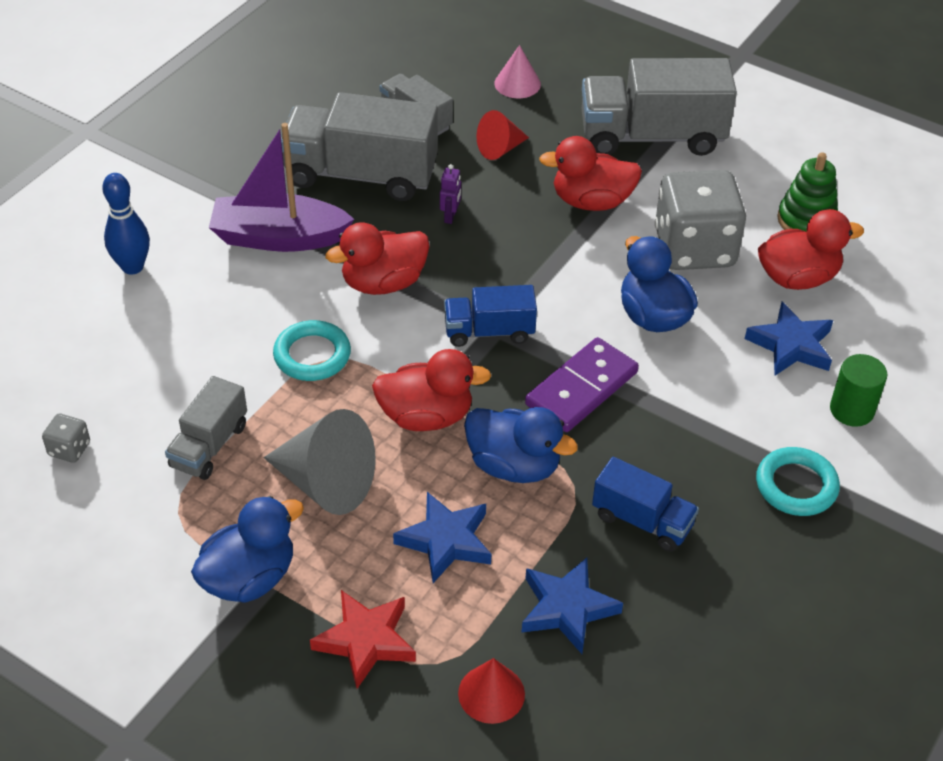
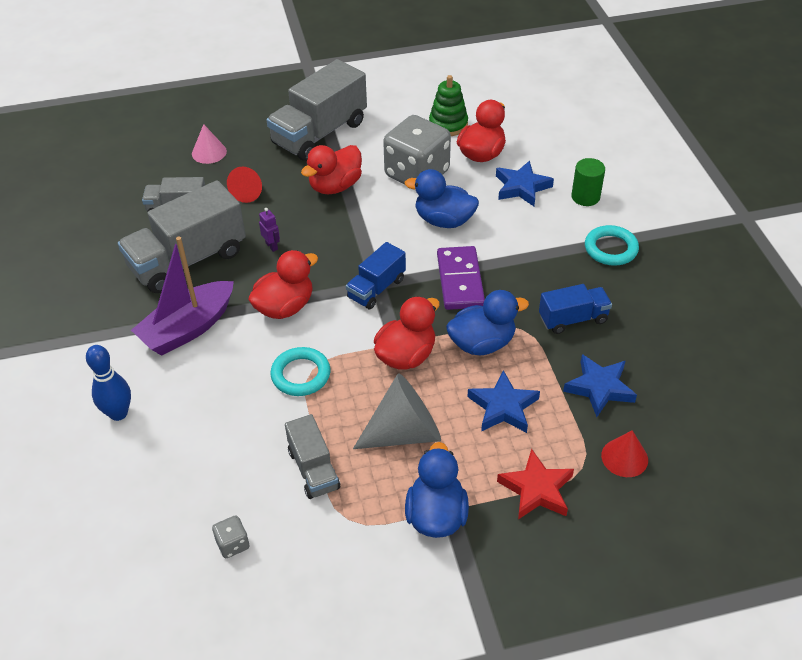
camera: 45 degrees left, 0 degrees up
red duck [325,222,430,295] -> red duck turned 150 degrees counterclockwise [248,250,318,319]

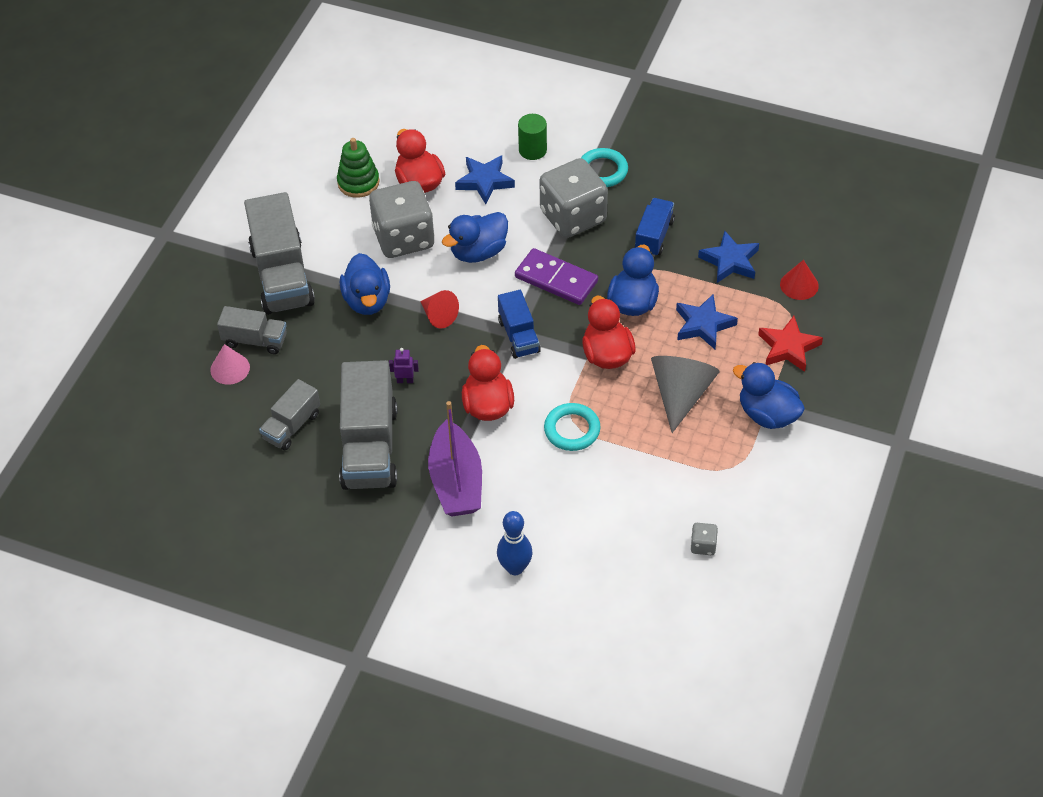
camera: 55 degrees left, 5 degrees up
red cone [227,166,262,203] -> red cone moved to [420,290,459,329]
grey truck [285,414,340,499] -> grey truck moved to [217,306,287,354]
red duck [301,145,362,194] -> blue duck [340,253,390,315]
none -> grey dice [539,158,608,238]

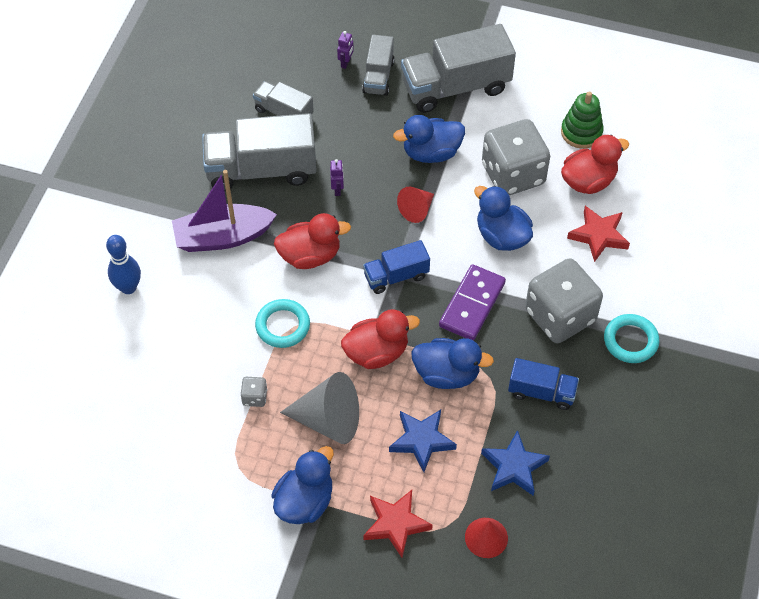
camera: 85 degrees right, 5 degrees up
pink cone [210,344,250,385] -> purple robot [337,31,354,69]
blue star [455,156,515,204] -> red star [567,206,630,262]
green cylinder [518,114,547,160] -> none
grey dice [690,523,718,555] -> grey dice moved to [241,377,267,407]

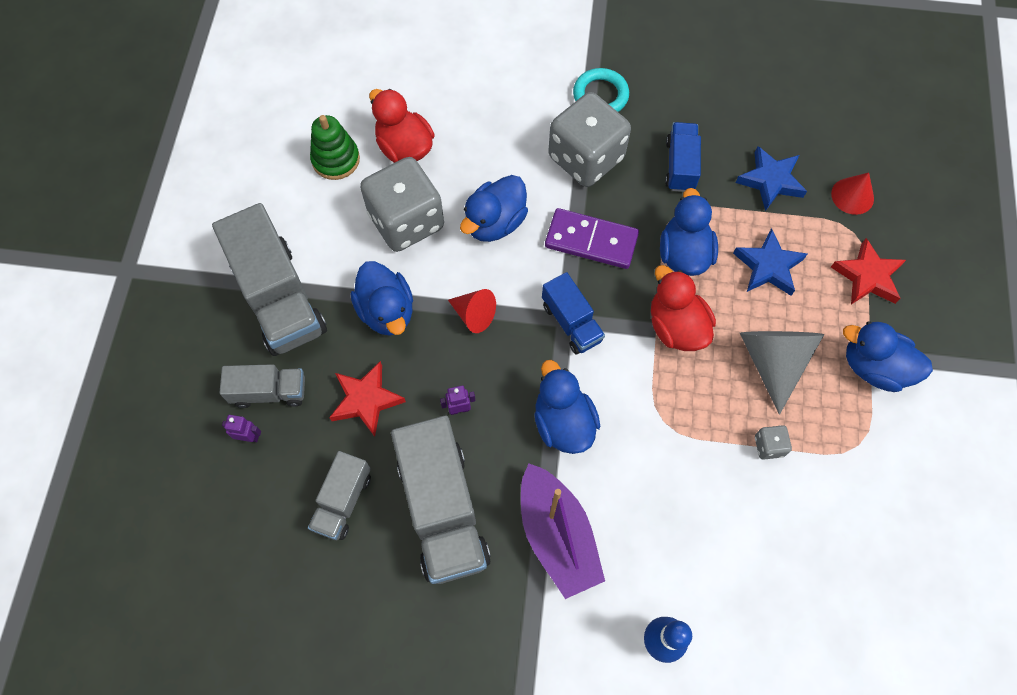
camera: 100 degrees left, 10 degrees up
turquoise ring [255,299,310,348] -> none
red duck [274,213,351,269] -> blue duck [534,360,600,454]
red star [567,206,630,262] -> red star moved to [329,361,406,437]

